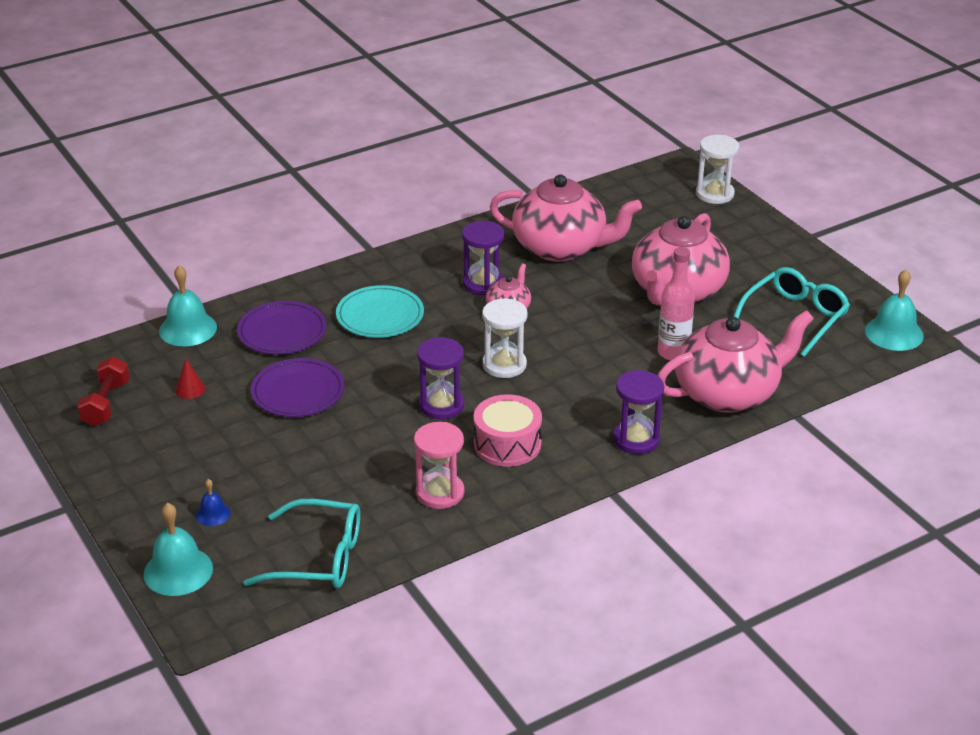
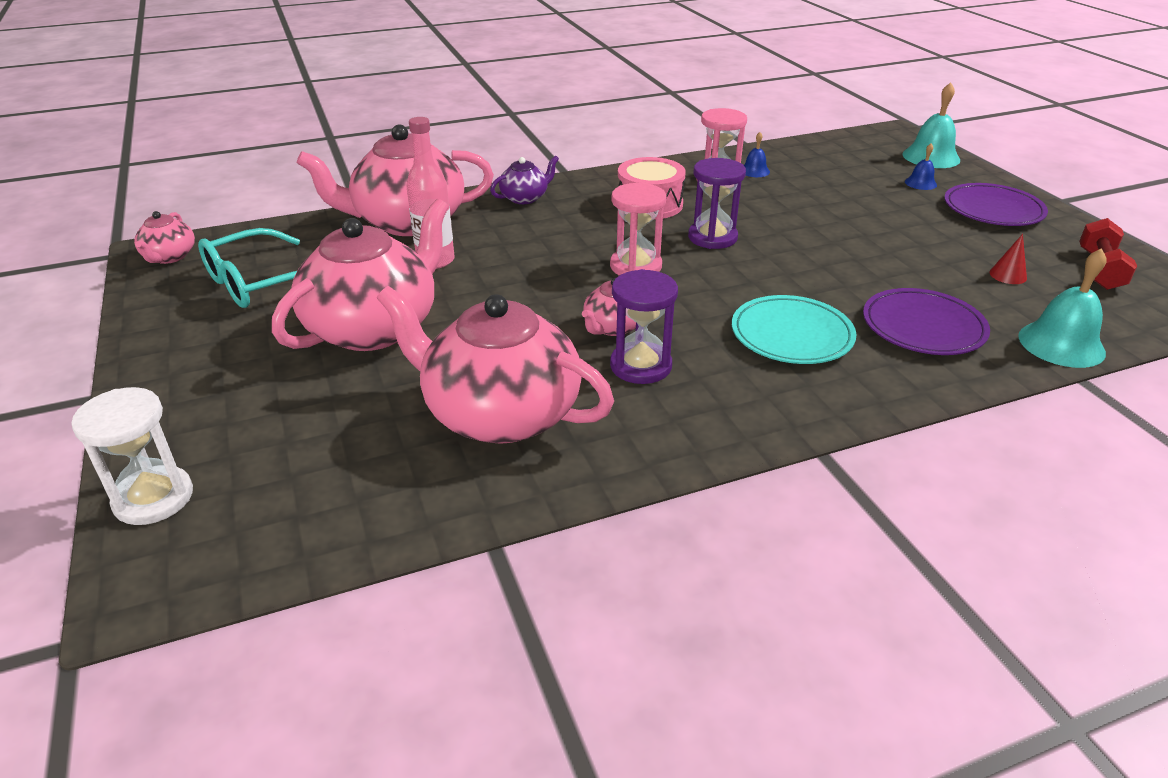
camera: 170 degrees left, 0 degrees up
turquoise glasses [243,499,360,588] -> none
purple plate [251,358,345,417] -> purple plate moved to [944,183,1048,226]
white hourglass [482,298,528,378] -> pink hourglass [610,183,667,276]
purple hourglass [613,370,664,454] -> purple teapot [490,155,559,204]
turquoise bell [865,270,924,351] -> pink teapot [134,211,195,264]
none -> blue bell [744,132,770,177]

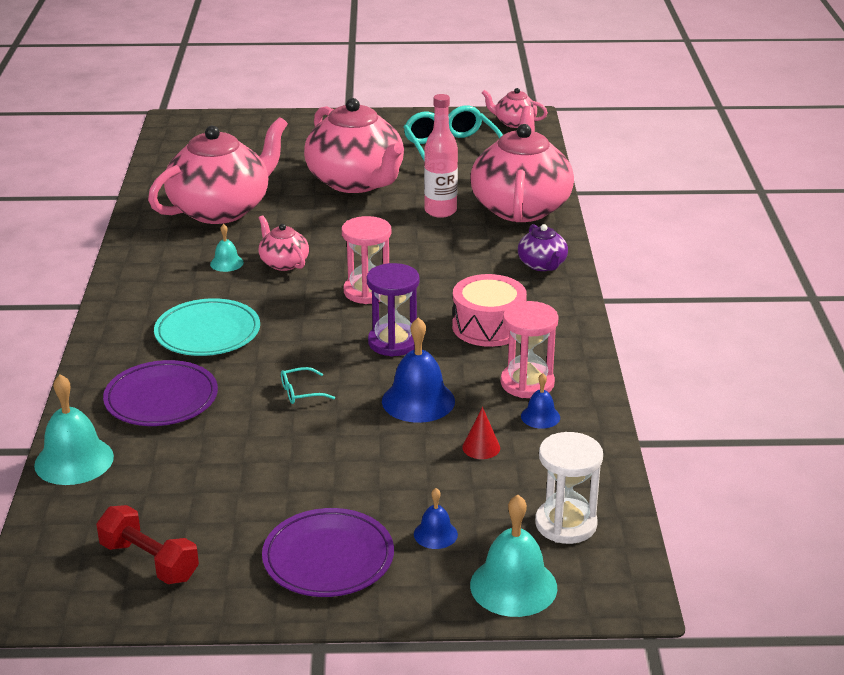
camera: 110 degrees right, 5 degrees down
white hourglass [71,387,193,525] -> white hourglass moved to [535,432,603,544]
purple hourglass [610,269,678,384] -> turquoise bell [210,224,244,272]
red cone [989,234,1027,284] -> red cone moved to [462,407,500,459]
none -> turquoise glasses [281,367,335,404]
none -> blue bell [382,317,455,423]

